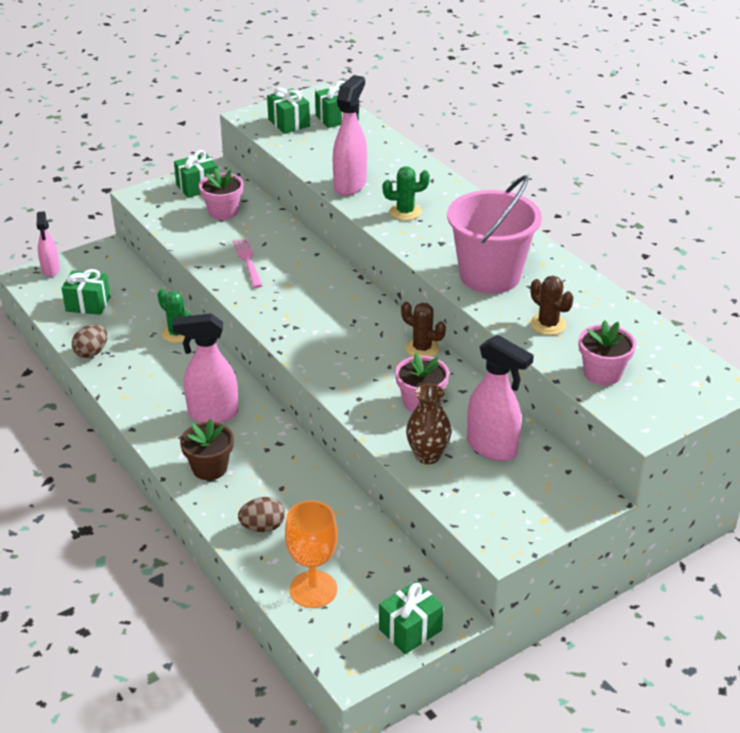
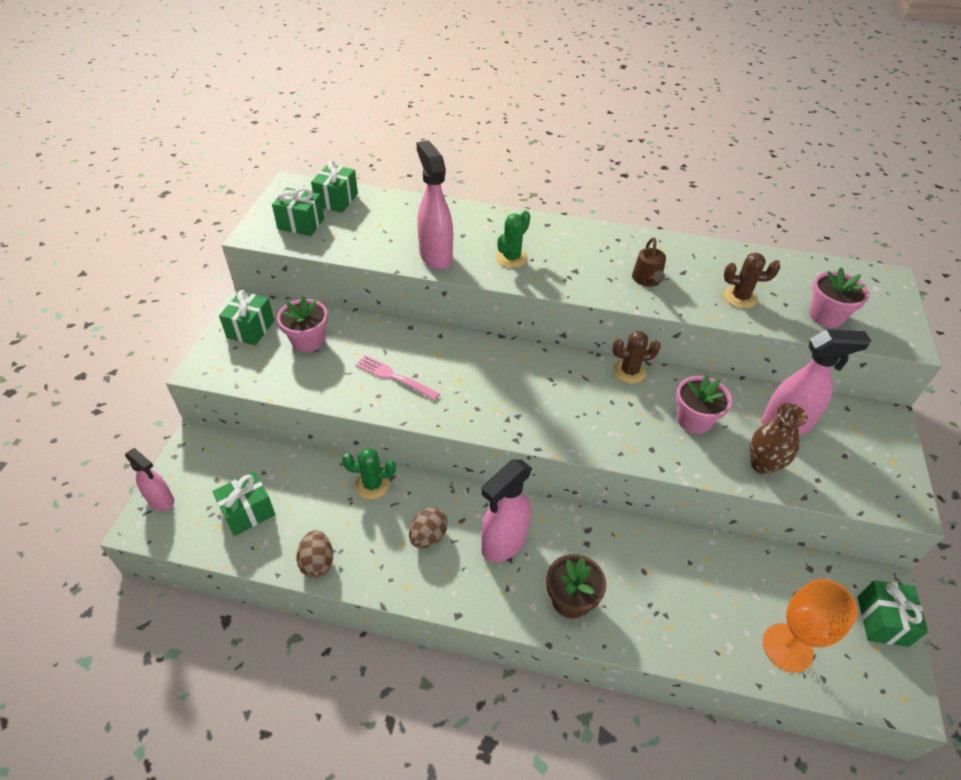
camera: 45 degrees left, 10 degrees up
brown egg [238,497,285,532] -> brown egg moved to [409,507,448,548]
pink bucket [447,175,542,293] -> brown watering can [632,238,666,287]

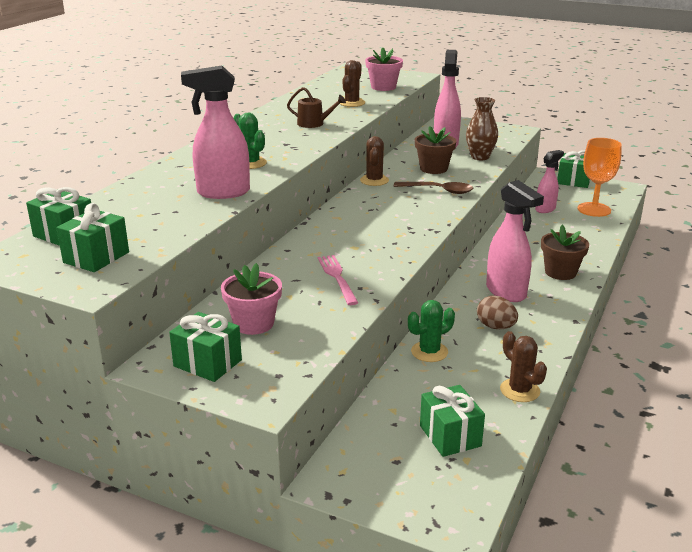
camera: 75 degrees left, 20 degrees down
pink spray bottle [125,448,174,511] -> pink spray bottle moved to [535,150,564,213]
brown egg [296,530,333,578] -> brown cactus [500,331,547,402]
green cactus [342,448,396,499] -> green cactus turned 45 degrees clockwise [408,300,455,362]
pink fork [356,355,440,400] -> pink fork turned 120 degrees clockwise [318,255,358,305]
pink flower pot [676,375,732,434] -> brown flower pot [415,126,456,174]
none -> brown spoon [394,182,473,194]

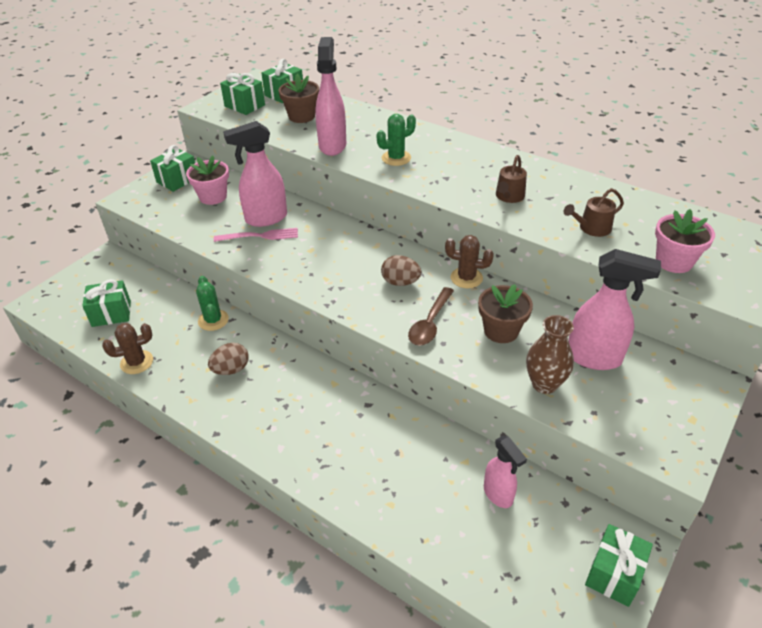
camera: 100 degrees right, 15 degrees up
brown cactus [340,60,365,107] -> brown watering can [564,188,624,237]
pink spray bottle [486,180,544,302] -> pink spray bottle moved to [223,121,287,227]
brown flower pot [541,225,589,280] -> brown flower pot moved to [279,74,319,123]
orange goblet [577,138,622,217] -> none
none -> brown egg [381,255,421,286]

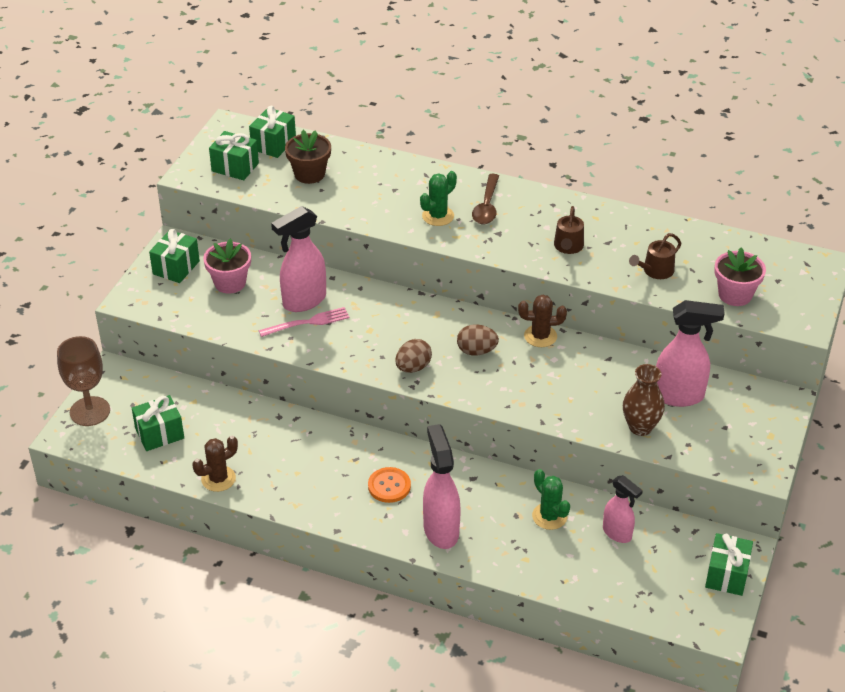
camera: 15 degrees left, 0 degrees up
green cactus [196,276,229,331] -> green cactus moved to [532,469,570,530]
brown egg [208,343,249,375] -> brown egg moved to [396,339,432,373]
pink spray bottle [315,37,346,156] -> pink spray bottle moved to [423,424,461,549]
brown spoon [408,287,454,345] -> brown spoon moved to [472,174,499,224]
brown flower pot [478,284,533,343] -> none
none -> brown goblet [57,336,110,426]
none -> orange button [368,467,411,503]

